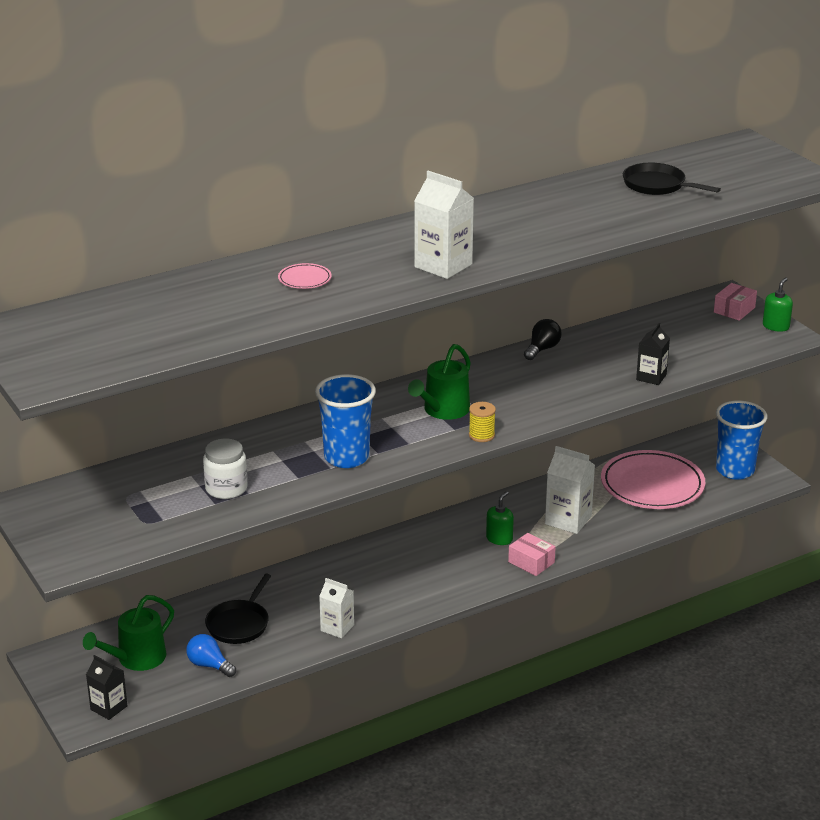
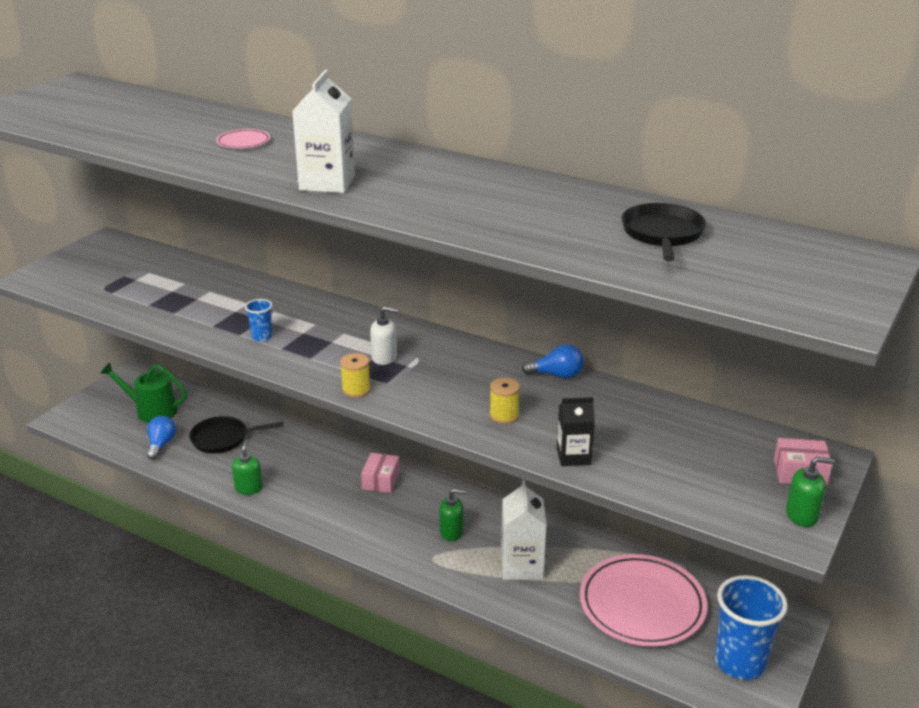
camera: 60 degrees right, 0 degrees up
black carton [86,655,127,720] -> none
white jar [203,439,248,499] -> none
blue cup [315,374,376,468] -> blue cup [245,299,273,341], size x0.46
white carton [319,578,354,638] -> green soap dispenser [232,440,263,495]
green watering can [408,344,471,420] -> white soap dispenser [370,306,398,365]
pink box [508,533,556,576] -> pink box moved to [361,453,400,493]
black light bulb [524,319,562,360] -> blue light bulb [522,344,584,379]
none -> yellow spool [490,378,520,424]

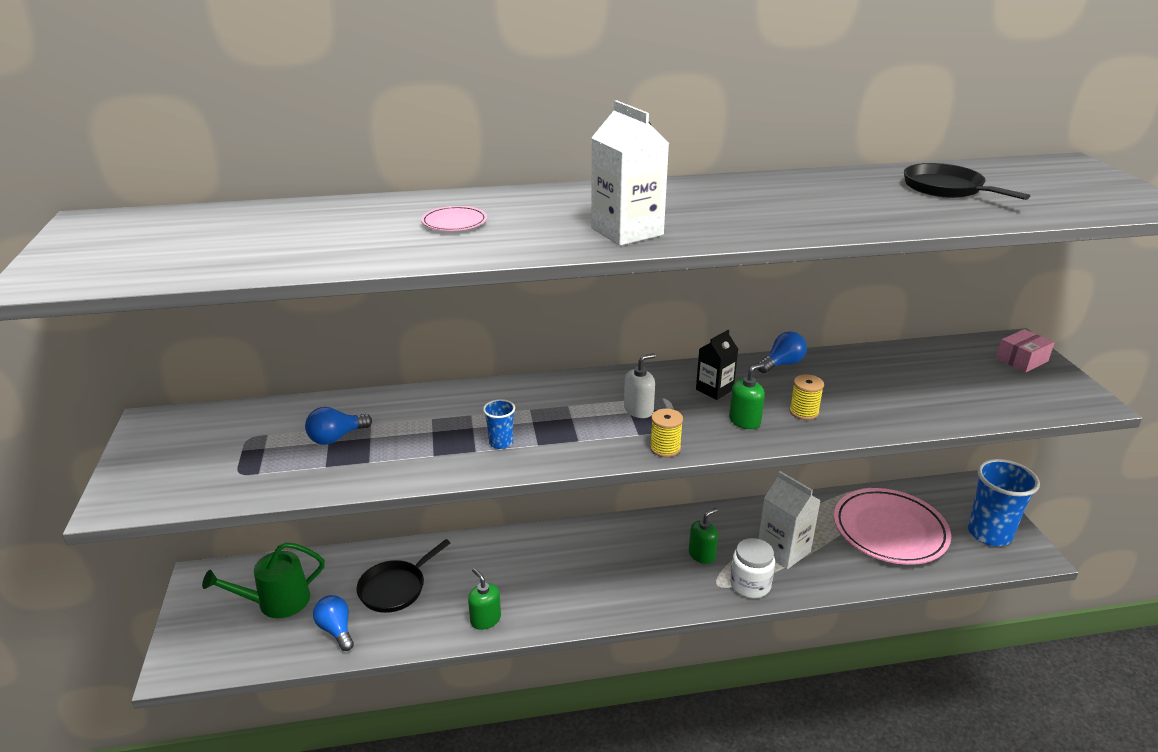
camera: 40 degrees left, 0 degrees up
pink box [361,453,400,493] -> none
black carton [557,397,595,466] -> black carton moved to [696,330,738,400]
green soap dispenser [786,457,835,527] -> green soap dispenser moved to [729,363,765,429]
none -> blue light bulb [305,407,372,445]
none -> white jar [730,538,775,598]

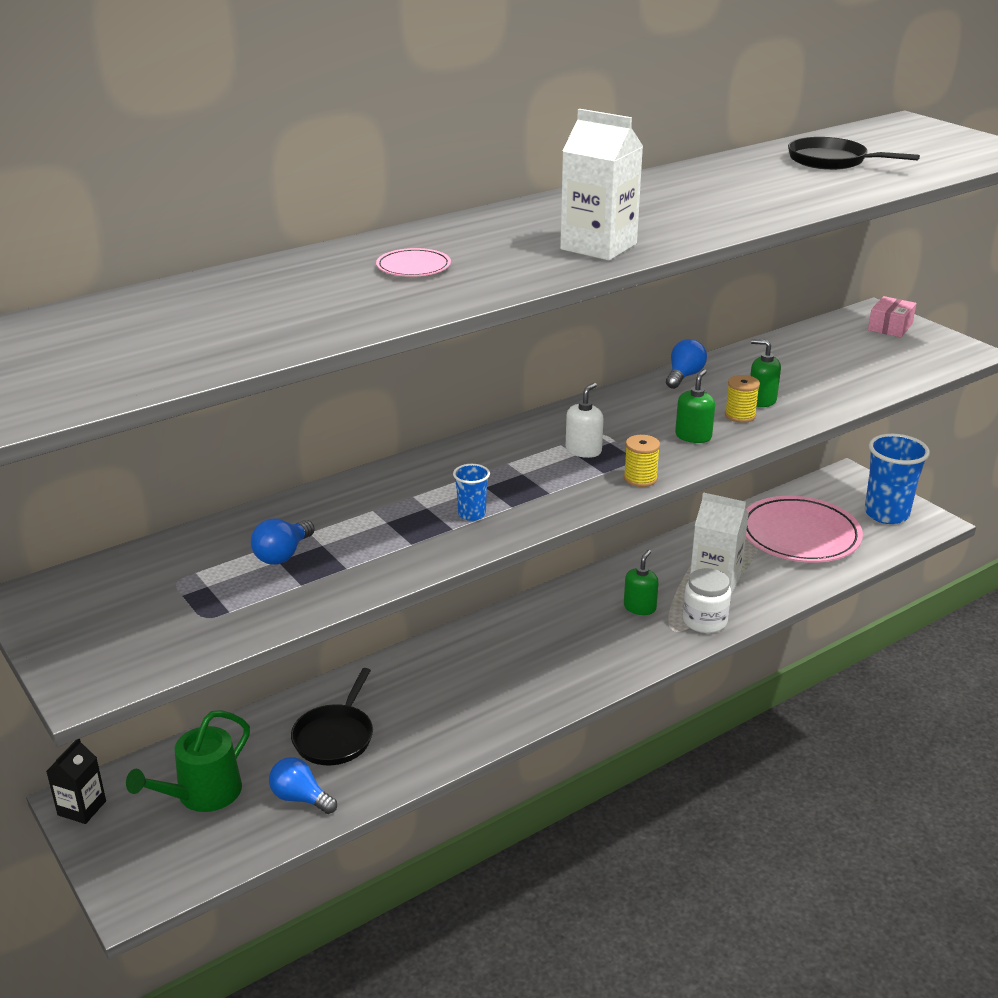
camera: 25 degrees left, 0 degrees up
green soap dispenser [468,568,501,630] -> green soap dispenser moved to [750,339,781,407]
black carton [696,330,738,400] -> black carton moved to [46,739,106,824]

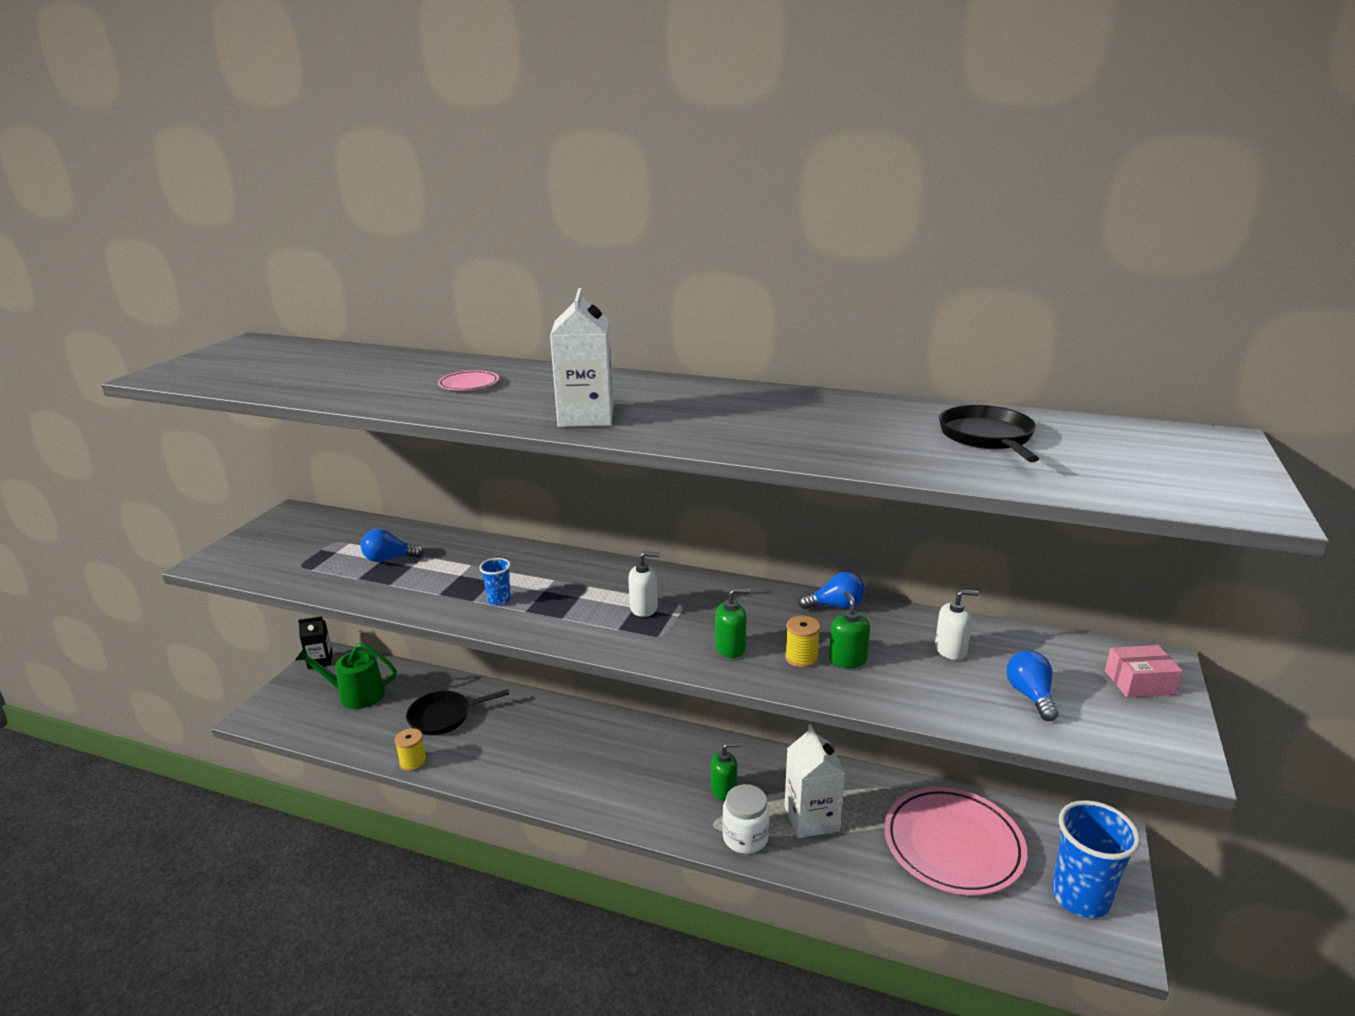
camera: 55 degrees right, 5 degrees down
blue light bulb [269,757,337,814] -> blue light bulb moved to [1006,651,1059,721]
yellow spool [624,435,660,487] -> yellow spool moved to [395,728,427,771]
none -> white soap dispenser [935,589,979,660]

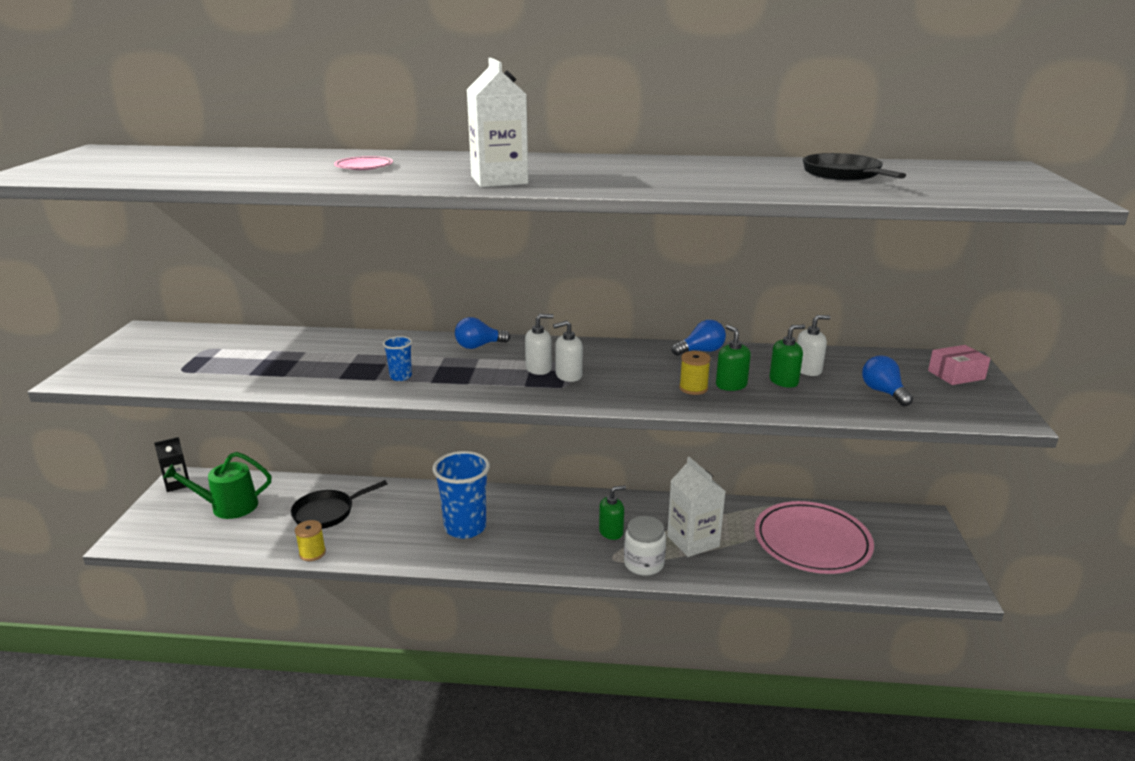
camera: 15 degrees left, 0 degrees up
blue light bulb [361,529,424,562] -> blue light bulb moved to [455,317,510,349]
green soap dispenser [715,588,750,658] -> green soap dispenser moved to [769,325,805,388]
blue cup [1052,800,1141,918] -> blue cup moved to [432,451,490,539]
none -> white soap dispenser [553,320,583,382]

